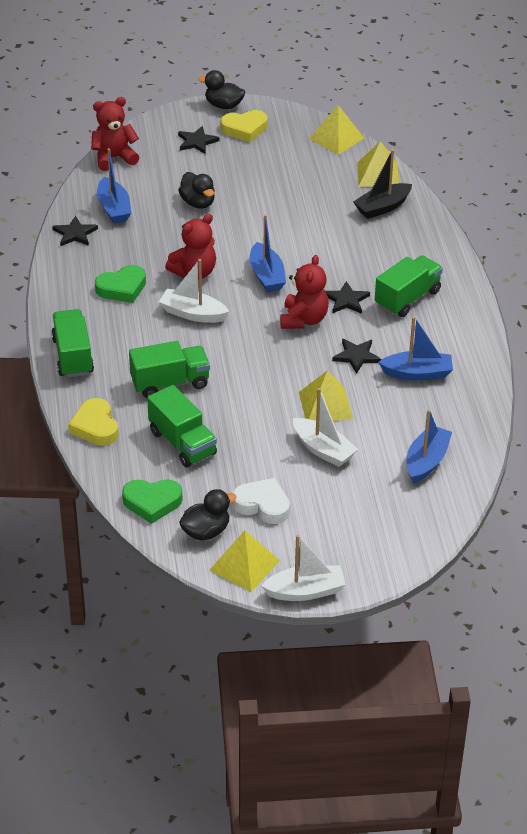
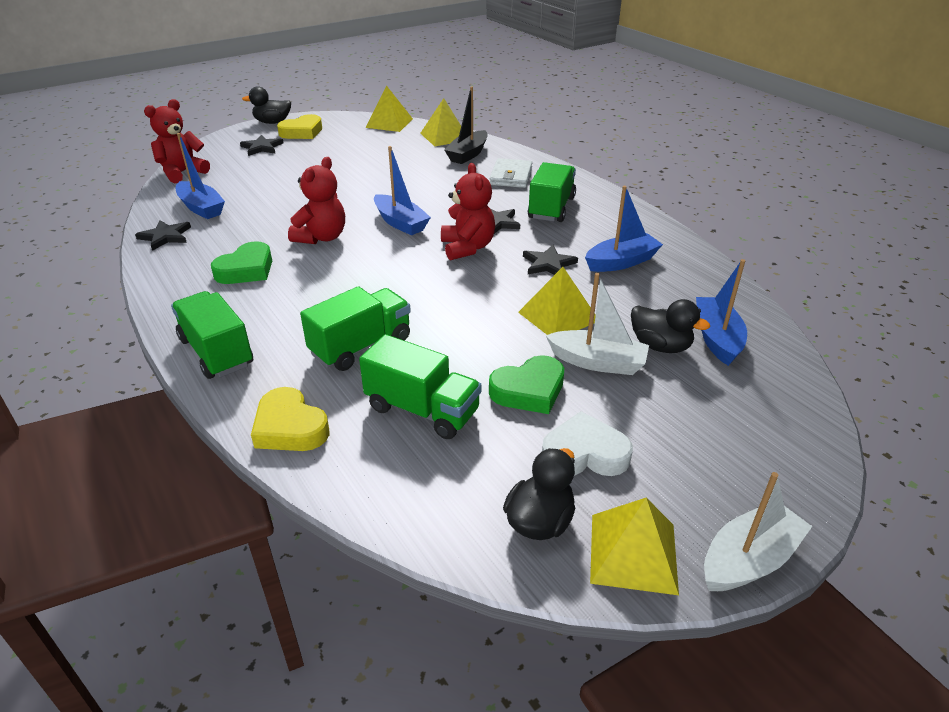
camera: 25 degrees left, 5 degrees down
green heart [122,479,182,524] -> green heart moved to [489,355,564,414]
white boat [159,259,229,323] -> none
black duck [178,172,215,209] -> black duck moved to [631,299,710,353]
none -> white wallet [490,158,532,188]

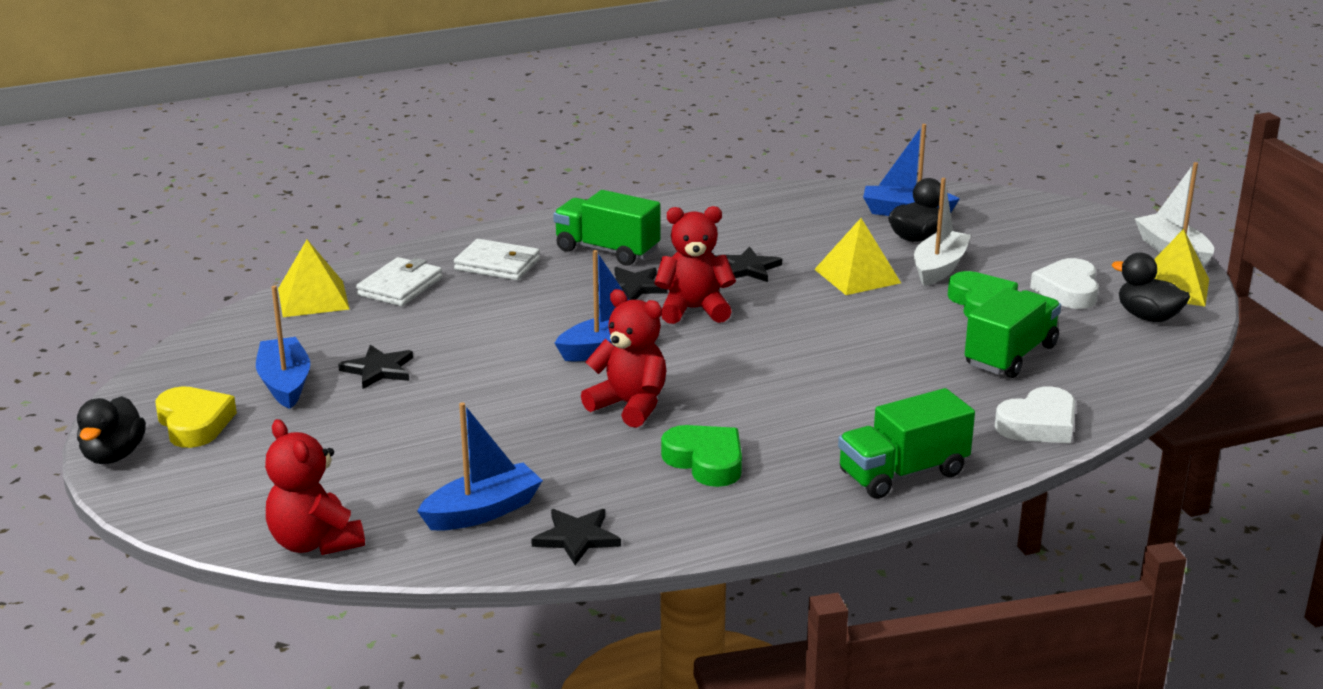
camera: 80 degrees left, 10 degrees down
black star [240,135,283,156] -> black star moved to [338,345,413,389]
yellow heart [251,387,329,451] -> white heart [995,386,1075,443]
green truck [300,286,411,371] -> none
yellow pyramid [365,86,413,132] -> none
black boat [444,87,488,164] -> white wallet [356,257,442,306]
blue boat [585,186,663,272] -> blue boat moved to [256,286,310,409]

